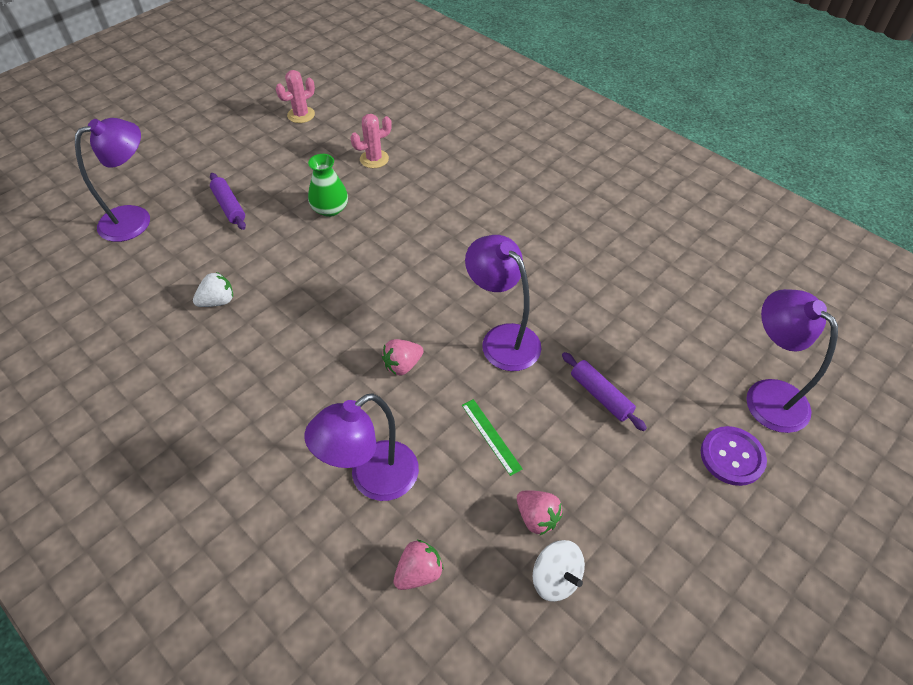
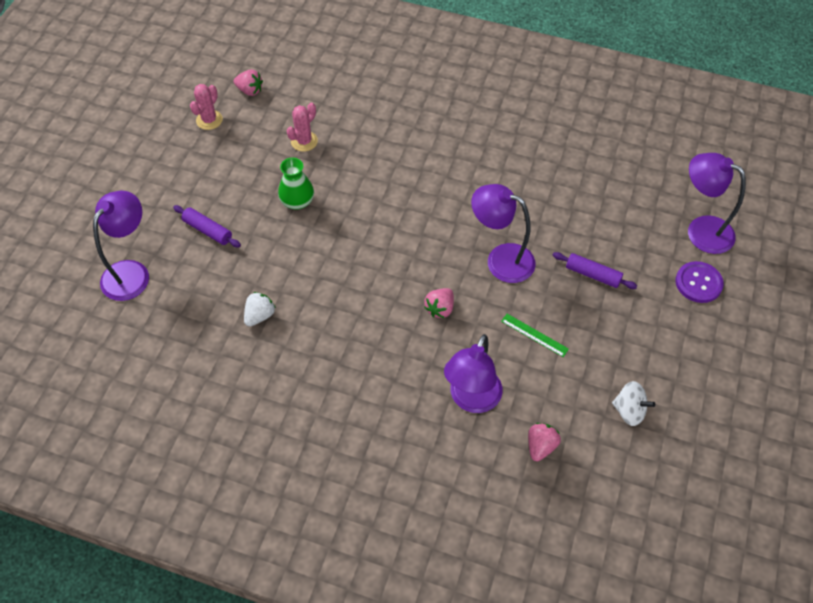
camera: 25 degrees left, 5 degrees up
pink strawberry [517,490,563,536] -> pink strawberry moved to [234,69,263,96]

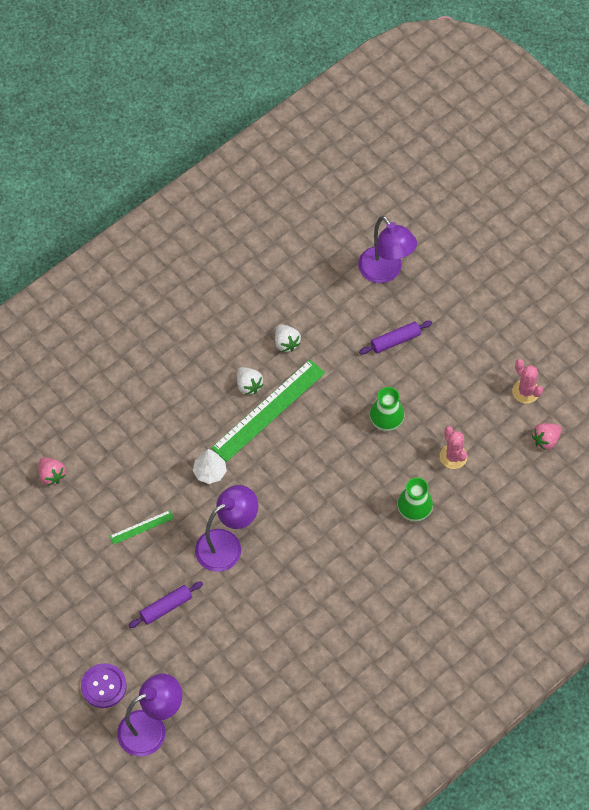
camera: 120 degrees right, 5 degrees up
pink strawberry [424,288,454,318] -> white tree [193,449,227,484]
purple lamp [444,334,503,413] -> none
white spinning top [612,381,655,426] -> none
none -> green ruler [211,360,325,462]
none -> white strawberry [237,367,263,395]
none -> green vase [397,477,433,522]

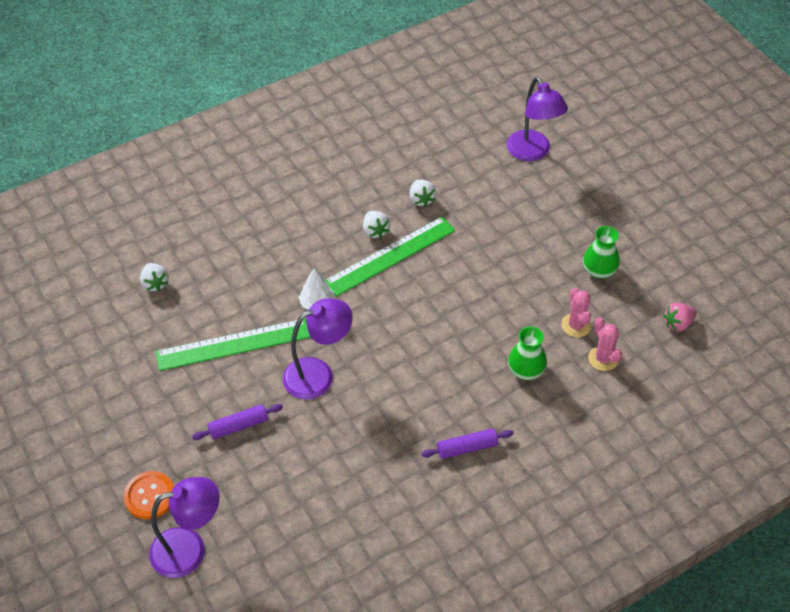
camera: 10 degrees right, 10 degrees down
pink strawberry [38,457,66,486] -> white strawberry [140,263,169,291]
purple button [81,663,127,708] -> orange button [124,471,174,519]
green ruler [110,510,174,545] -> green ruler [156,318,311,371], size x2.17
purple rolling pin [359,321,432,354] -> purple rolling pin moved to [421,428,514,459]
green vase [370,387,404,431] -> green vase moved to [583,226,620,278]
pink cactus [512,359,543,404] -> pink cactus moved to [588,317,622,371]

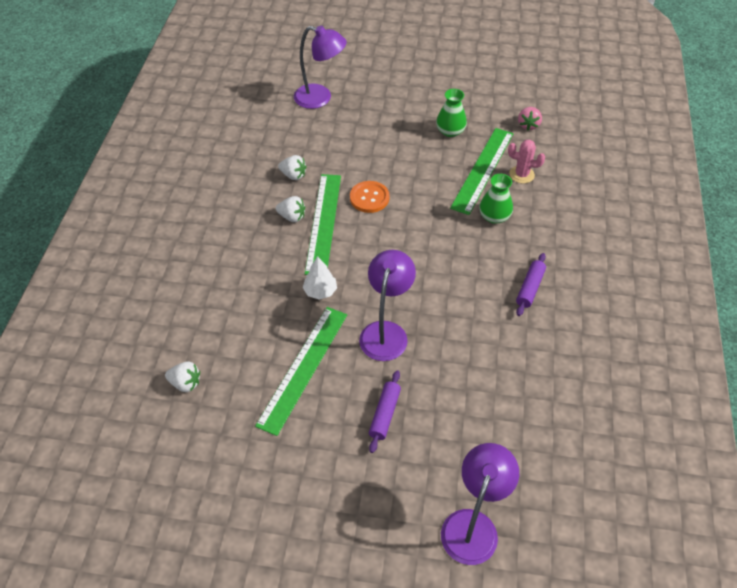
camera: 50 degrees left, 0 degrees up
orange button [124,471,174,519] -> orange button moved to [350,181,390,213]
pink cactus [561,288,591,337] -> green ruler [450,128,513,215]

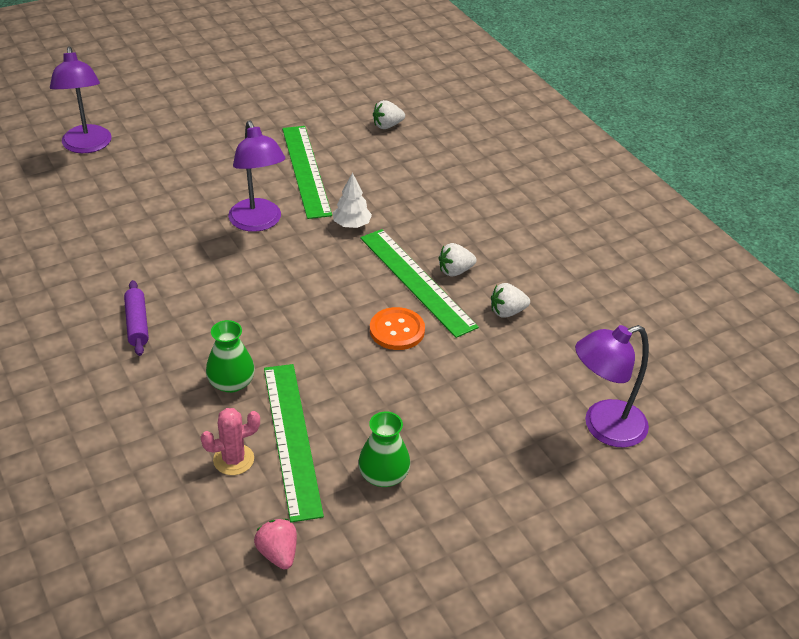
camera: 140 degrees right, 10 degrees down
purple rolling pin [369,370,401,453] -> none

